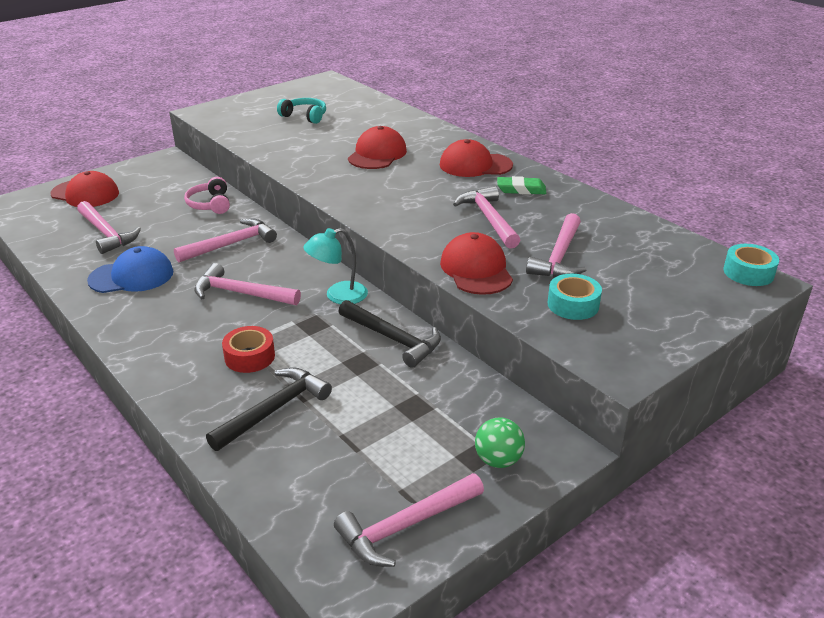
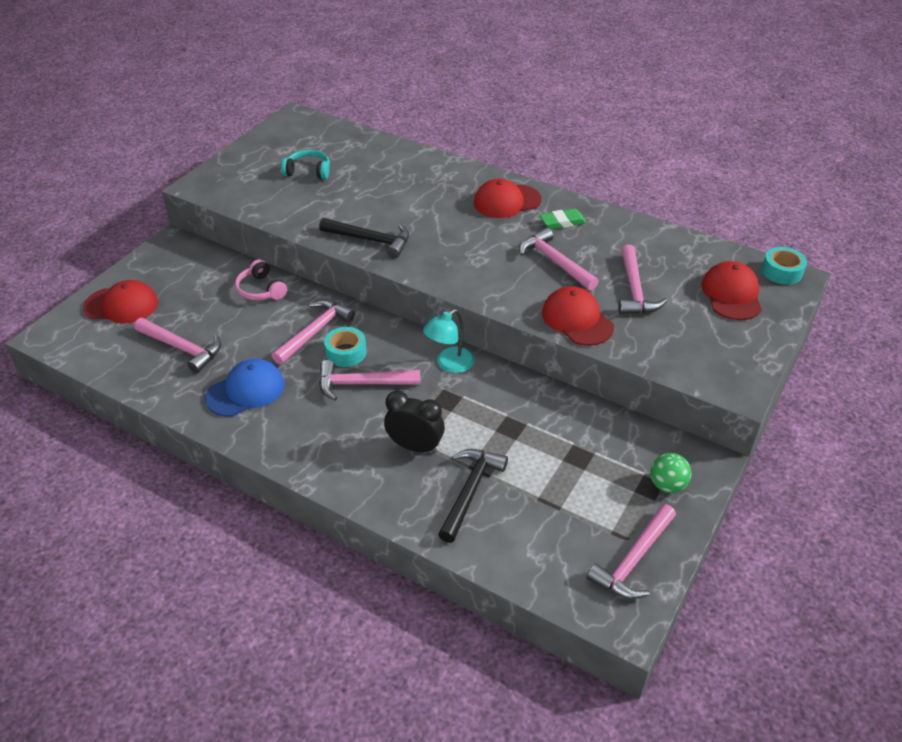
camera: 20 degrees left, 10 degrees up
red tape [222,326,275,373] -> black clock [384,390,445,454]
black hammer [338,300,441,368] -> black hammer moved to [319,218,409,258]
red cap [348,126,407,169] -> red cap moved to [701,261,762,320]
turquoise tape [548,274,602,320] -> turquoise tape moved to [324,327,366,367]

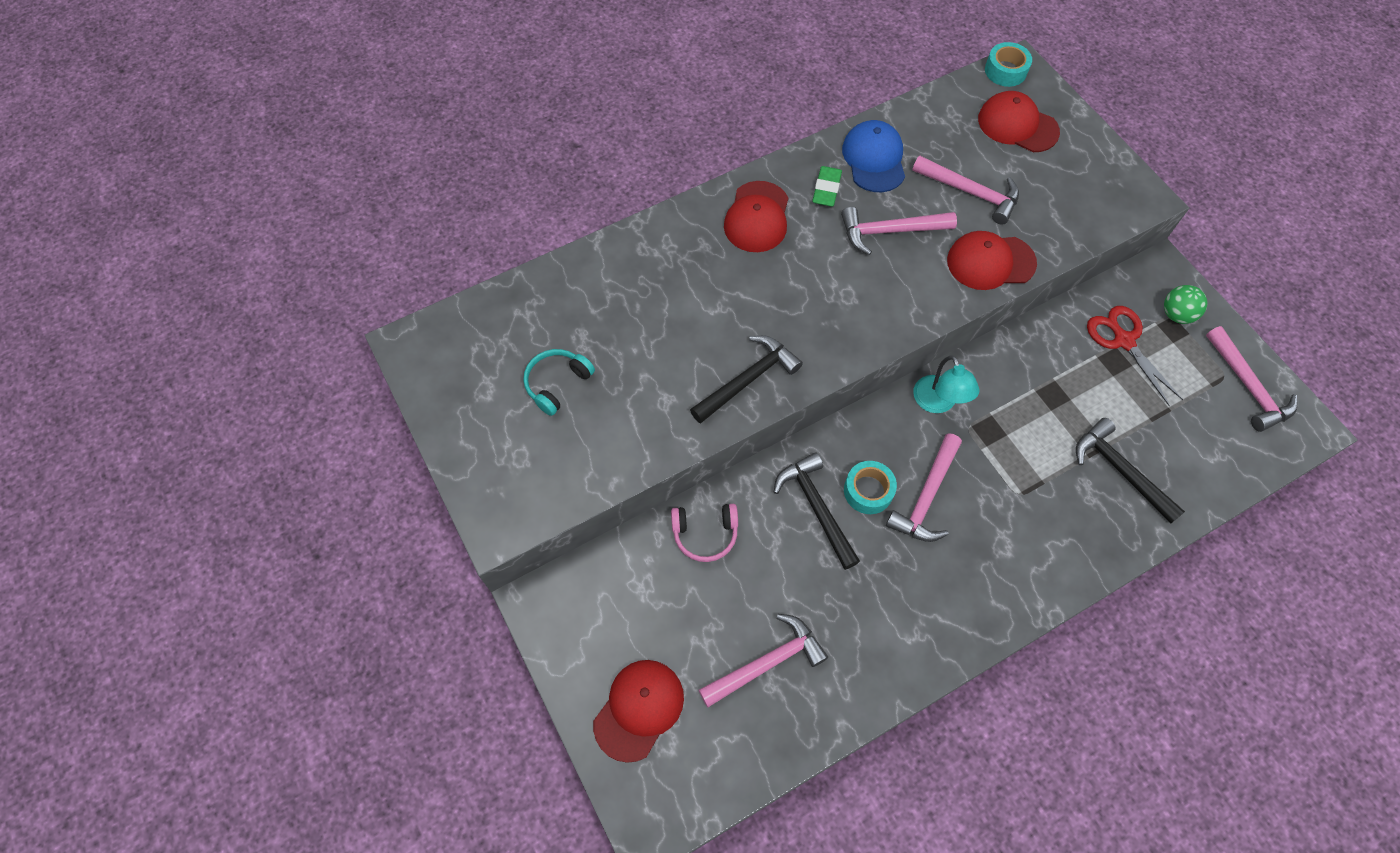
camera: 60 degrees left, 20 degrees up
blue cap [205,359,285,417] -> blue cap moved to [842,120,905,192]
pink hammer [272,300,355,365] -> black hammer [774,452,860,570]
black clock [384,390,445,454] -> none
none -> red scissors [1087,306,1183,406]

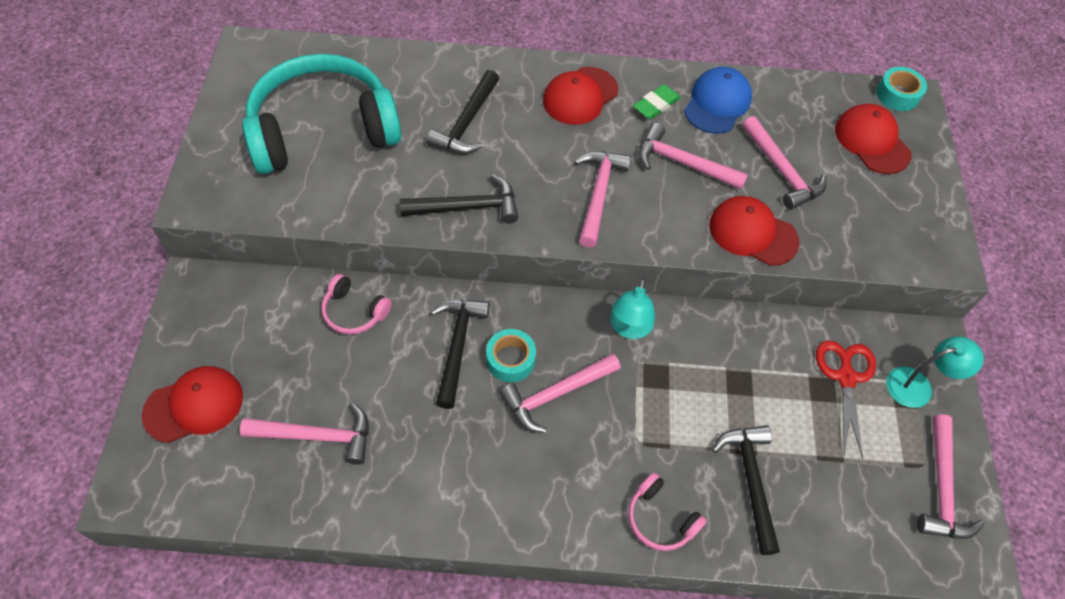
camera: 30 degrees right, 5 degrees down
turquoise headphones [523,349,595,416] -> turquoise headphones [242,54,402,174], size x2.39
green ball [1164,285,1207,324] -> turquoise lamp [886,337,984,408]
none -> black hammer [426,70,499,154]
none -> pink hammer [574,151,631,248]
none -> pink headphones [628,473,707,551]

